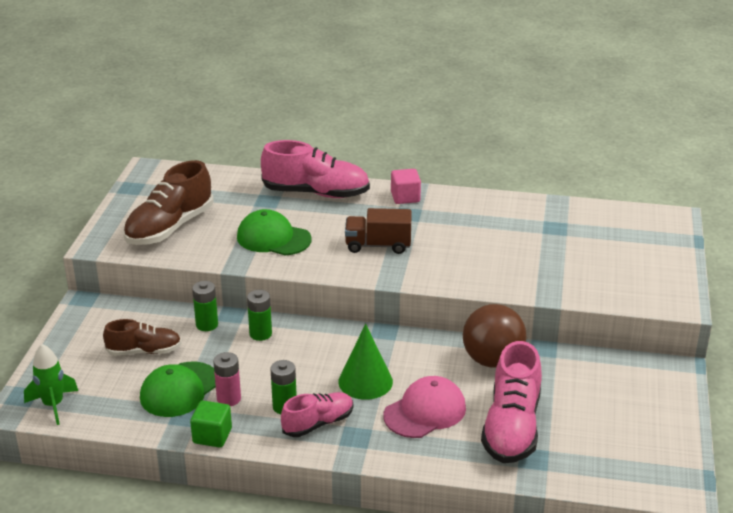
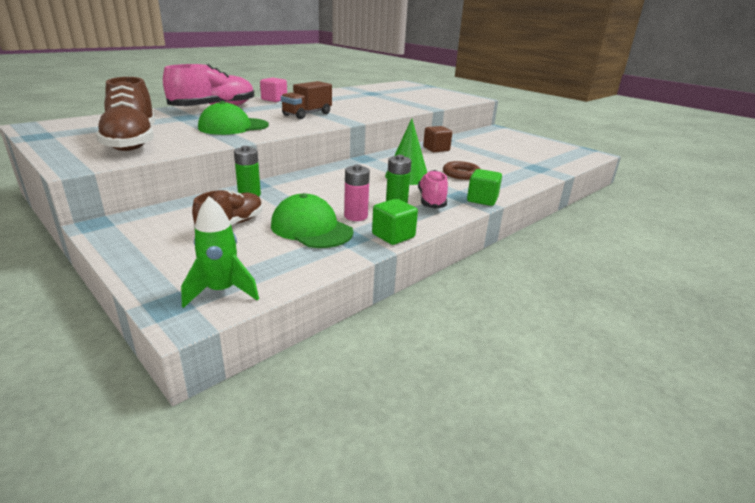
camera: 55 degrees left, 5 degrees down
green cap [140,362,216,417] -> green cap turned 150 degrees clockwise [271,193,353,248]
green battery [247,290,272,341] -> none
pink cap [384,376,466,438] -> brown ring [443,161,480,180]
brown ball [463,304,526,368] -> brown cube [423,126,452,152]
pink shoe [481,341,542,463] -> none
none -> green cube [467,169,502,206]

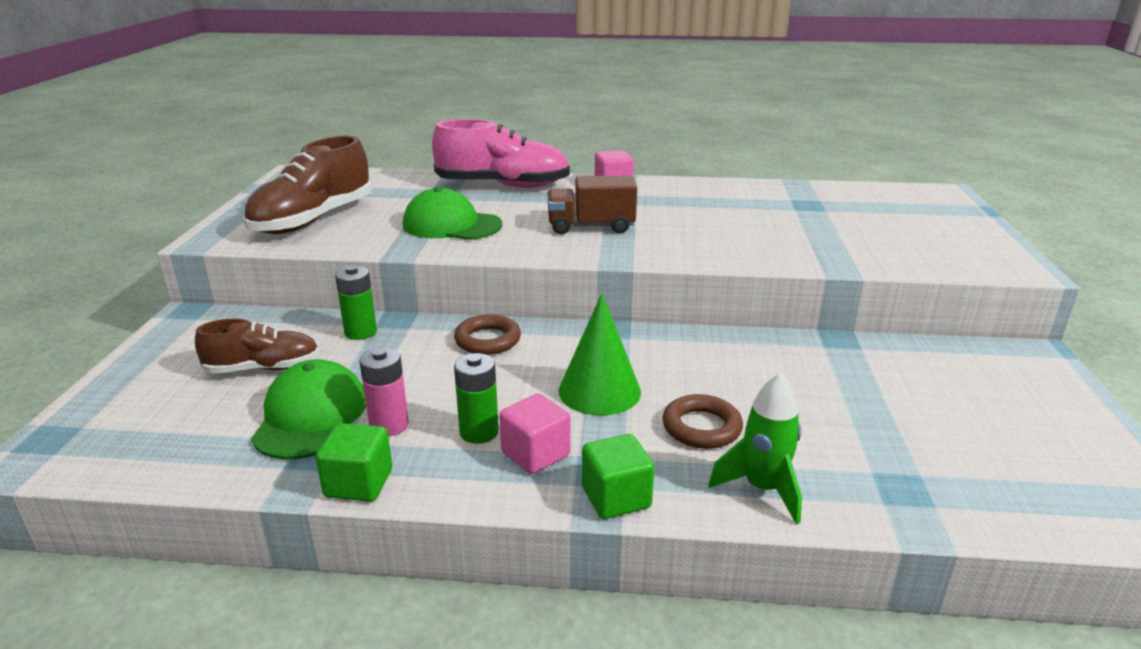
camera: 50 degrees right, 0 degrees up
green rocket [181,196,259,308] -> green rocket moved to [708,373,802,525]
pink shoe [418,170,448,209] -> pink cube [499,394,571,474]
brown cube [423,126,452,152] -> none
none -> brown ring [454,314,521,355]

